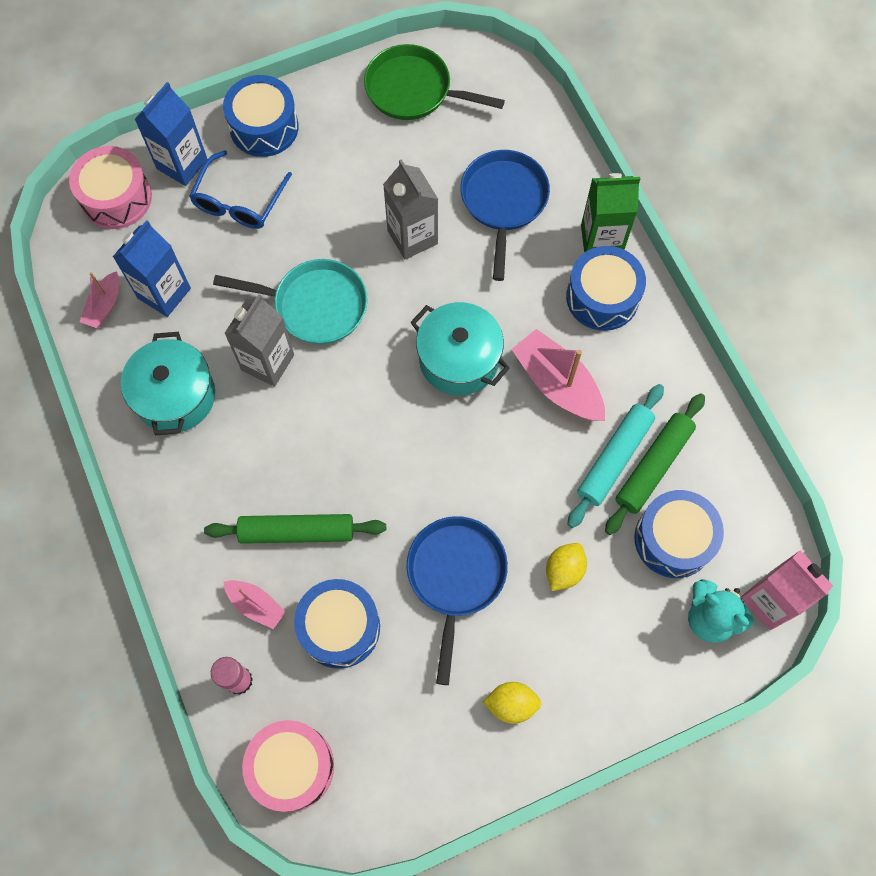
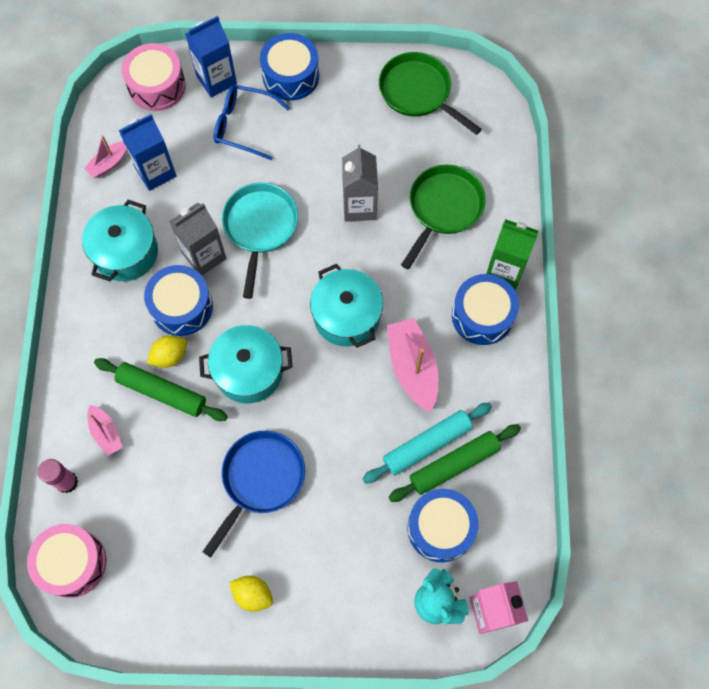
camera: 25 degrees right, 0 degrees up
blue glasses [189,150,292,229] -> blue glasses turned 60 degrees clockwise [214,85,290,160]
turquoise pan [213,259,368,344] -> turquoise pan turned 120 degrees counterclockwise [222,183,298,299]
blue drum [294,579,380,669] -> blue drum moved to [144,265,213,336]
blue pan [460,150,550,281] -> green pan [401,165,486,269]
yellow lemon [546,543,587,591] -> yellow lemon moved to [147,335,187,368]
none -> turquoise pot [199,325,293,403]

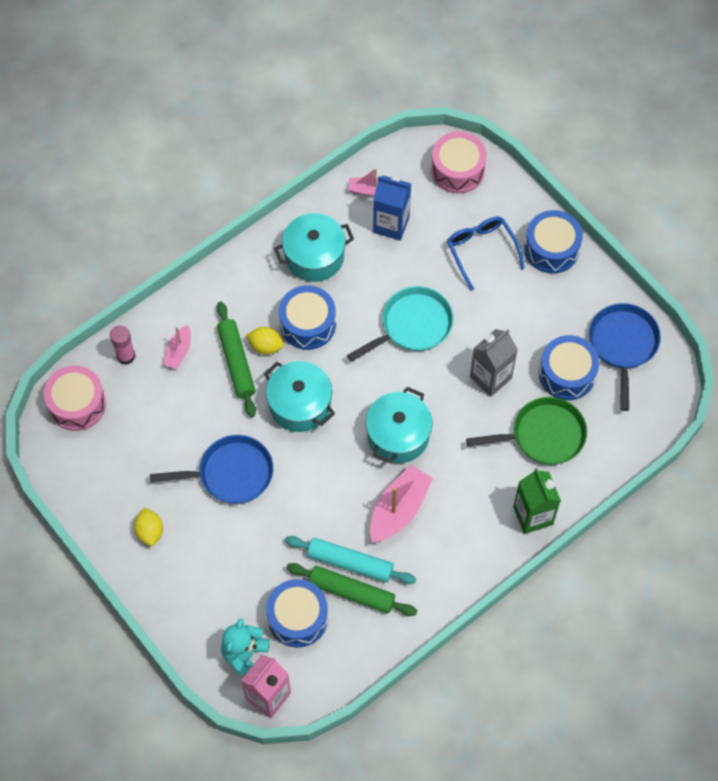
camera: 50 degrees right, 5 degrees down
grey carton [169,203,227,275] -> none
blue carton [185,16,237,97] -> none
green pan [379,52,482,135] -> blue pan [589,303,661,411]
blue drum [452,274,519,345] -> blue drum moved to [539,335,599,400]

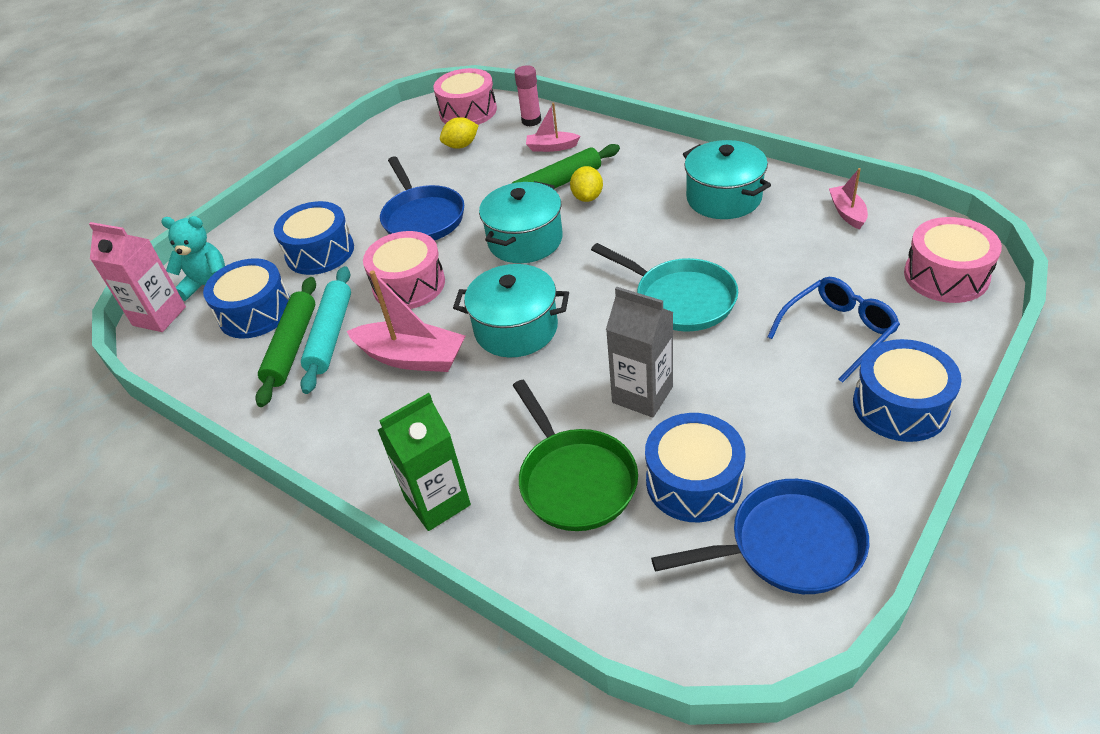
camera: 80 degrees right, 20 degrees down
yellow lemon [134,507,163,546] -> yellow lemon moved to [440,117,479,149]
blue drum [279,286,336,350] -> blue drum moved to [274,201,354,275]
blue carton [373,176,411,241] -> none
none -> pink drum [363,231,445,309]

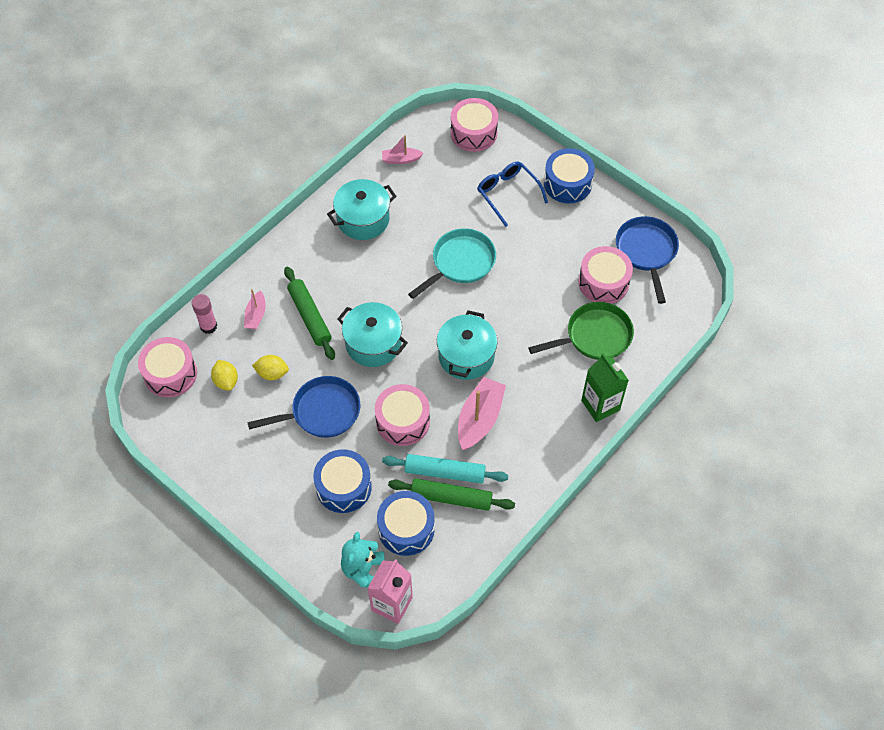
camera: 90 degrees left, 15 degrees up
yellow lemon [570,166,603,202] -> yellow lemon moved to [252,355,289,380]
grey carton [606,287,674,418] -> none
blue drum [645,413,746,522] -> pink drum [579,246,633,304]

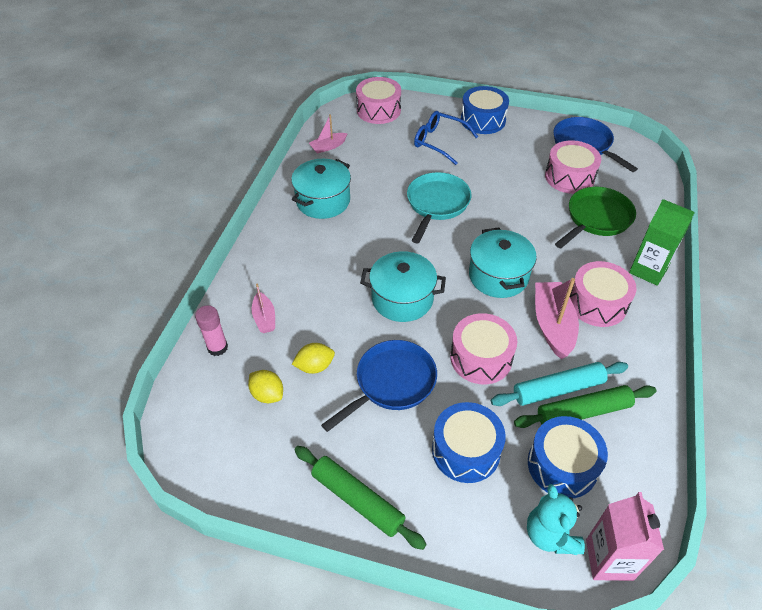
camera: 25 degrees left, 10 degrees down
pink drum [138,337,197,398] -> pink drum moved to [570,261,636,327]
green rolling pin [284,267,335,360] -> green rolling pin moved to [294,446,427,550]

